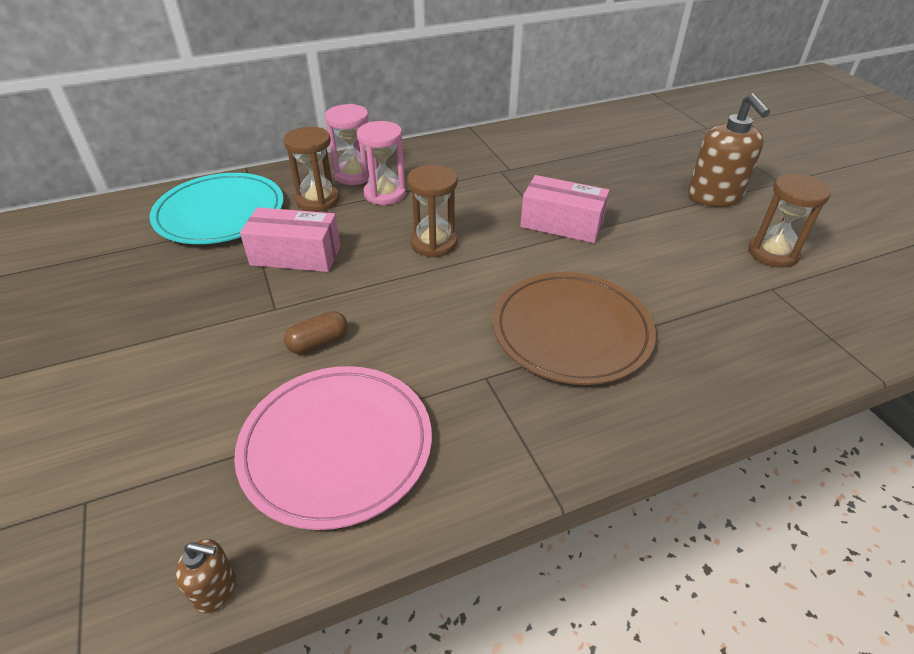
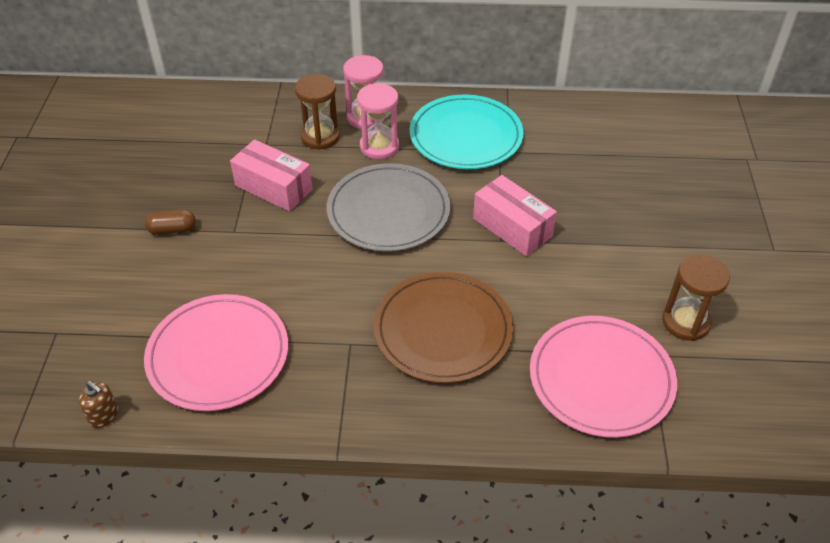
camera: 25 degrees right, 5 degrees up
turquoise plate [149,173,284,244] -> turquoise plate moved to [410,95,524,169]
brown capsule [284,311,348,354] -> brown capsule moved to [145,209,196,235]
brown hourglass [407,165,458,258] -> grey plate [327,163,450,252]
brown soap dispenser [688,93,770,207] -> none
none -> pink plate [530,316,677,438]

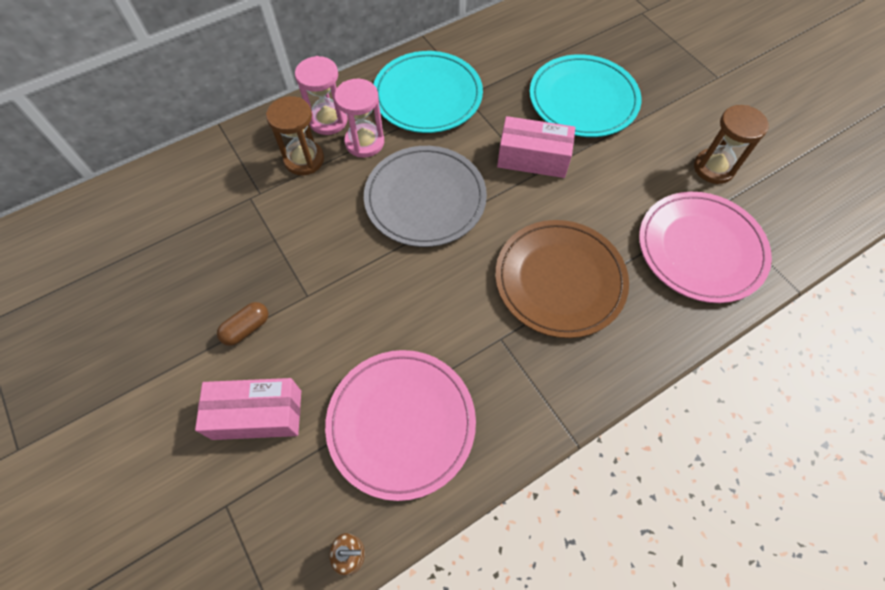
camera: 35 degrees left, 15 degrees up
pink box [230,139,313,211] -> pink box moved to [195,378,301,440]
none -> turquoise plate [530,54,641,137]

